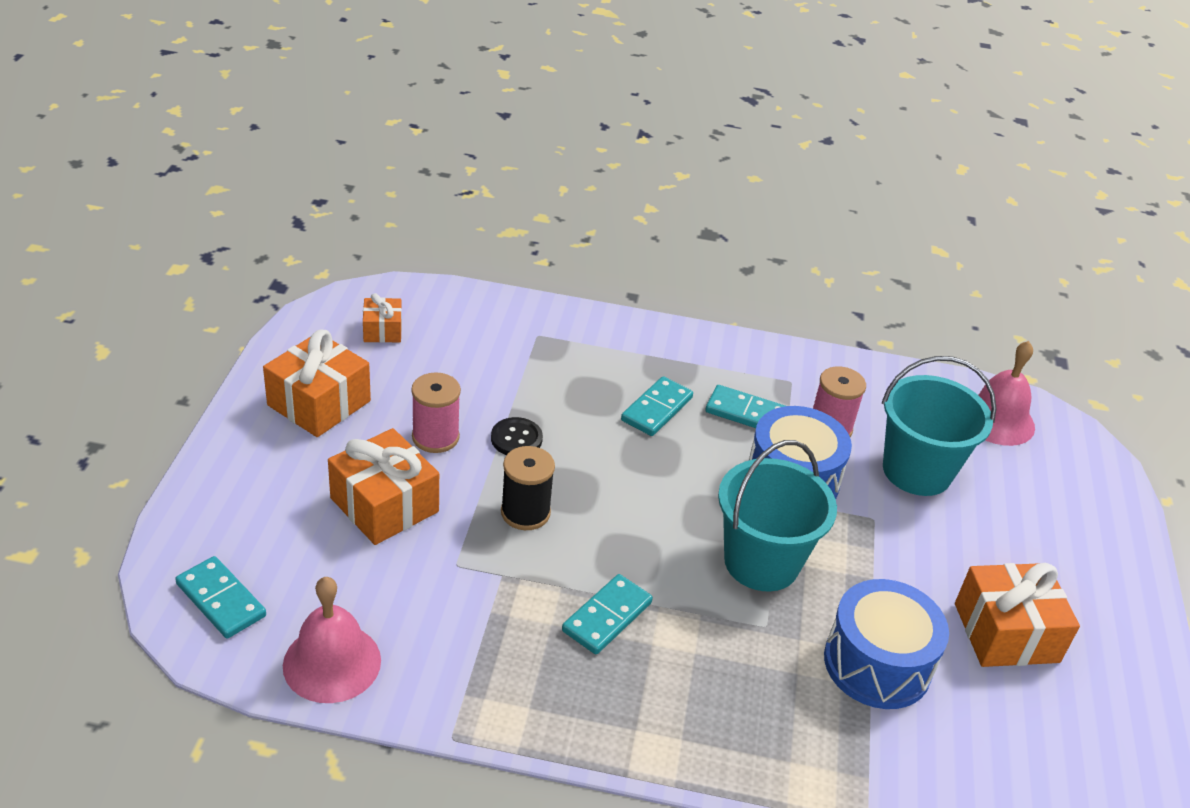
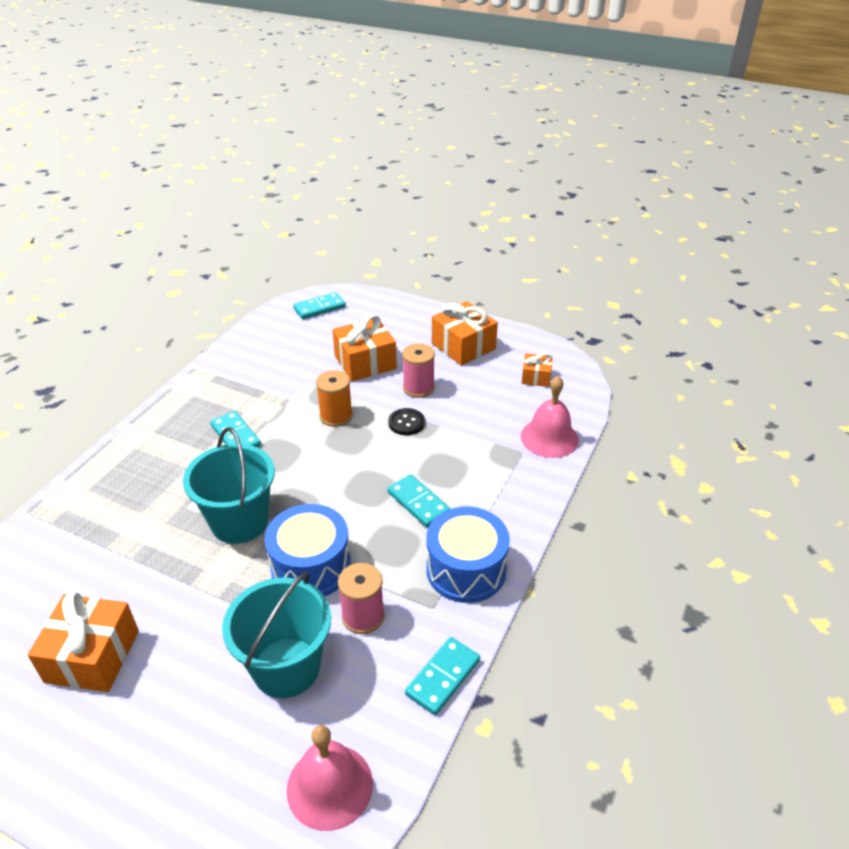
camera: 110 degrees right, 0 degrees up
pink bell [283,577,381,703] -> pink bell moved to [521,376,579,458]
black spool [501,446,555,530] -> orange spool [316,370,353,427]
turquoise domino [705,385,785,428] -> turquoise domino moved to [405,637,480,715]
blue drum [824,579,949,709] -> blue drum moved to [426,507,510,603]

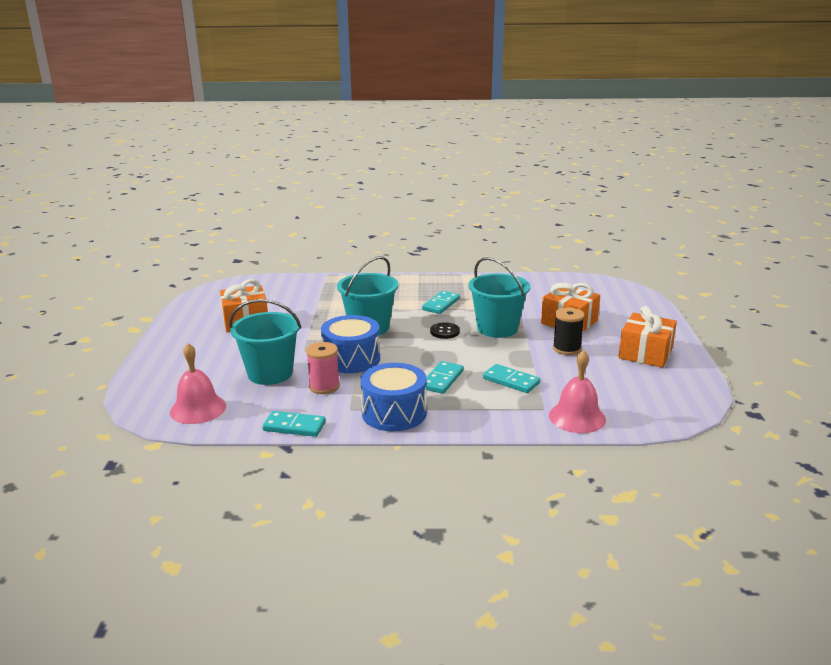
camera: 65 degrees right, 15 degrees down
turquoise domino [293,292,346,319] -> turquoise domino moved to [483,364,540,393]
orange spool [316,370,353,427] -> turquoise bucket [468,257,530,338]
black button [388,408,425,435] -> black button moved to [430,322,460,339]
pink spool [402,343,435,398] -> black spool [553,308,585,355]
orange gift [522,353,553,387] -> none

